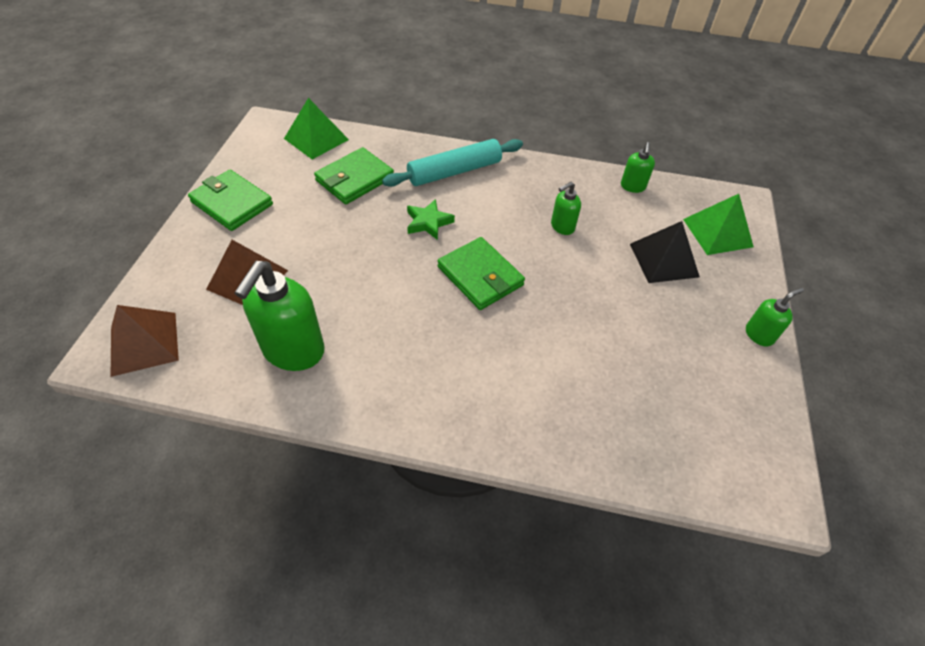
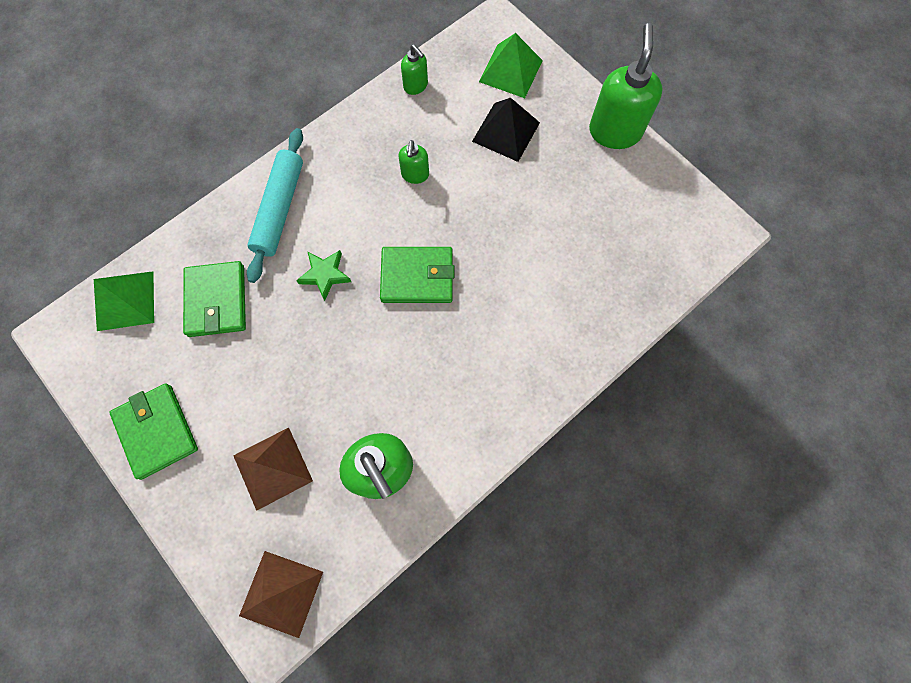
camera: 50 degrees left, 20 degrees up
green wallet [188,170,273,231] -> green wallet turned 75 degrees clockwise [109,383,198,480]
green soap dispenser [746,288,804,347] -> green soap dispenser [589,23,663,149], size x1.95

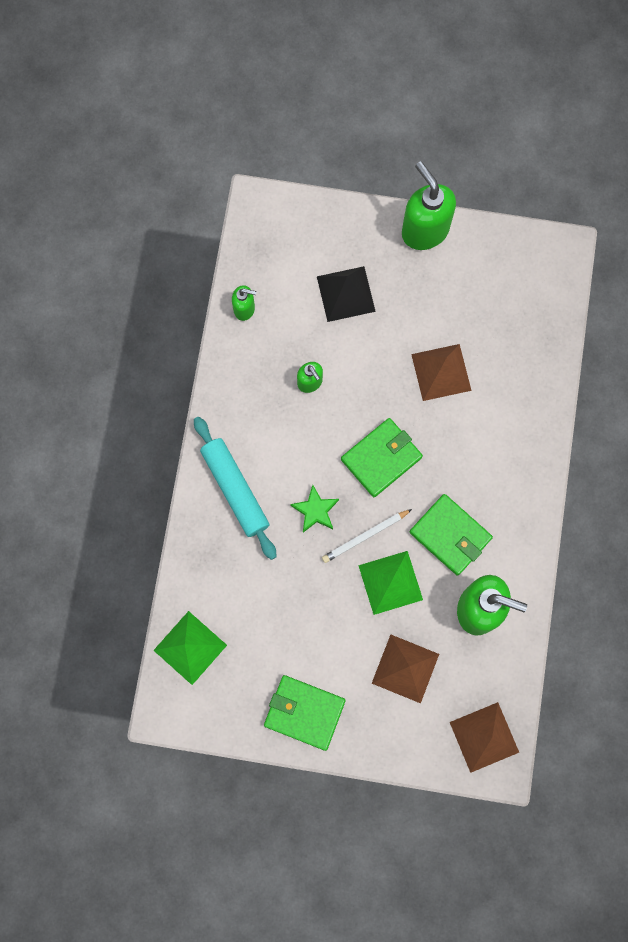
camera: 40 degrees left, 5 degrees up
green wallet [183,261,246,337] -> green wallet moved to [410,494,493,576]
green pyramid [479,33,543,98] -> green pyramid moved to [358,551,423,615]
none -> white pencil [322,509,412,563]
none -> brown pyramid [411,344,472,401]

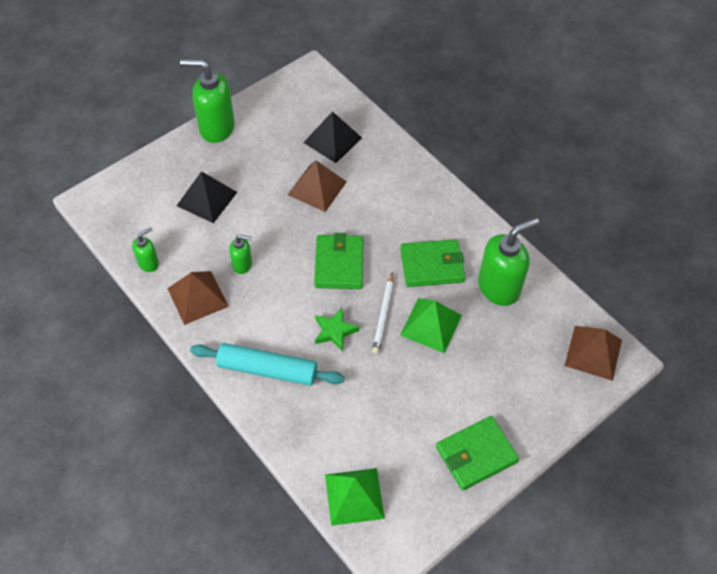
camera: 50 degrees left, 20 degrees down
brown pyramid [372,635,439,703] -> brown pyramid moved to [167,271,229,325]
none -> black pyramid [303,111,362,163]

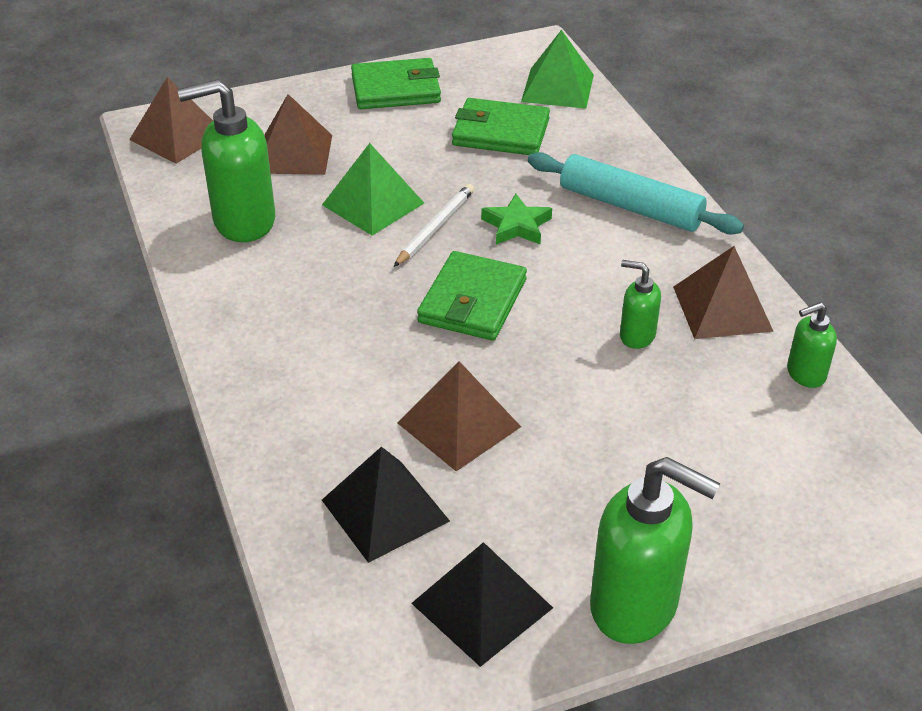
camera: 160 degrees left, 15 degrees down
black pyramid [177,171,237,223] -> black pyramid moved to [411,542,553,667]
green wallet [400,239,465,287] -> green wallet moved to [452,98,550,155]
none -> brown pyramid [264,94,332,175]

